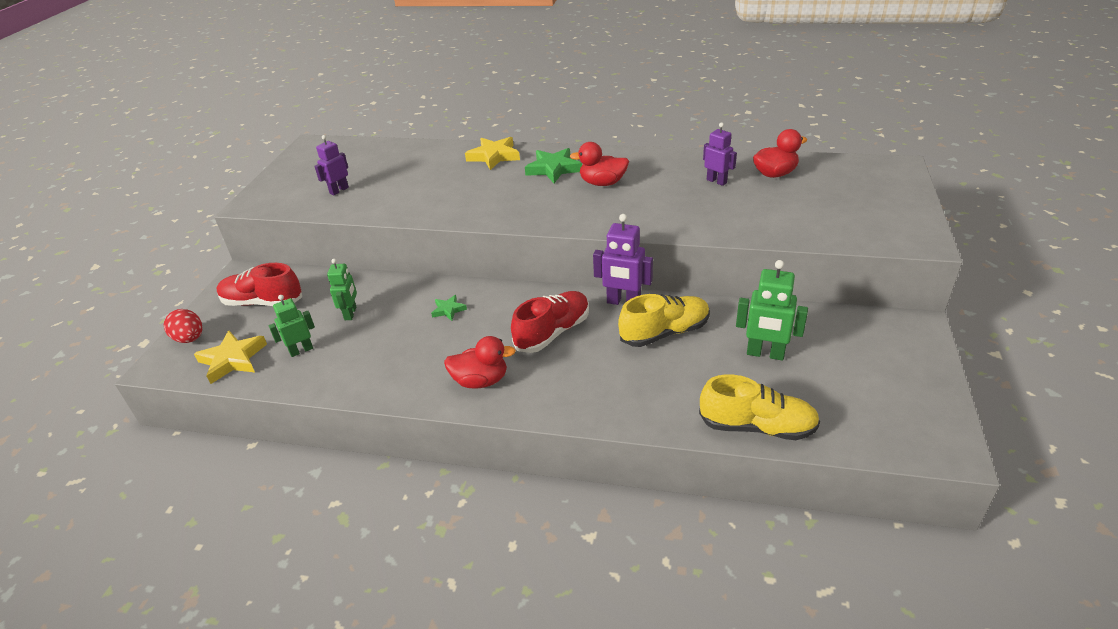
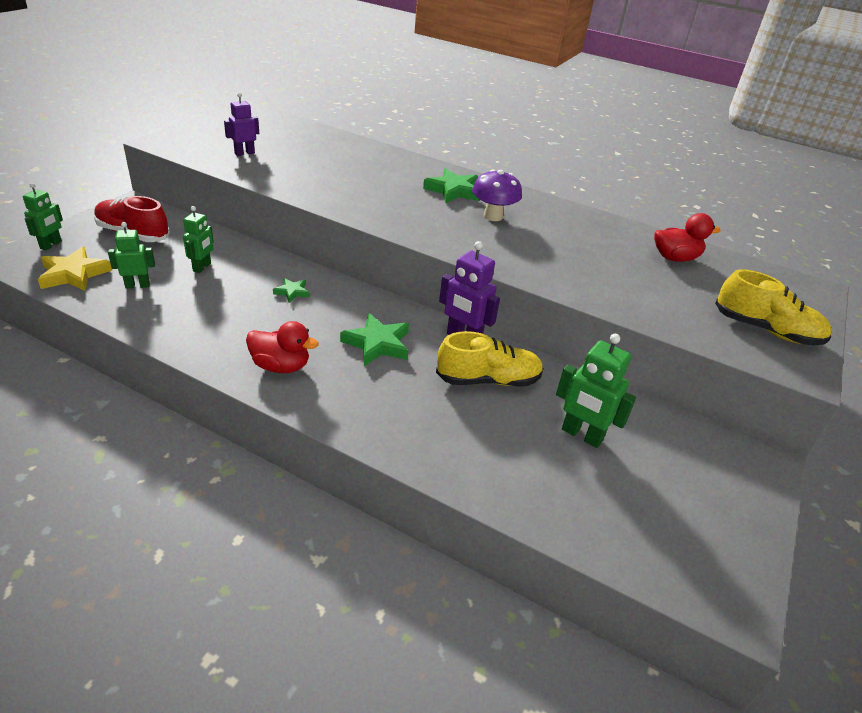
camera: 10 degrees right, 0 degrees up
red egg [164,309,203,343] -> green robot [23,183,63,250]
yellow star [465,137,520,170] -> none
red shoe [511,291,589,353] -> green star [340,313,409,366]
red duck [570,142,629,186] -> purple mushroom [472,169,522,221]
yellow shoe [699,374,820,440] -> yellow shoe moved to [715,269,832,345]
purple robot [703,123,737,186] -> none

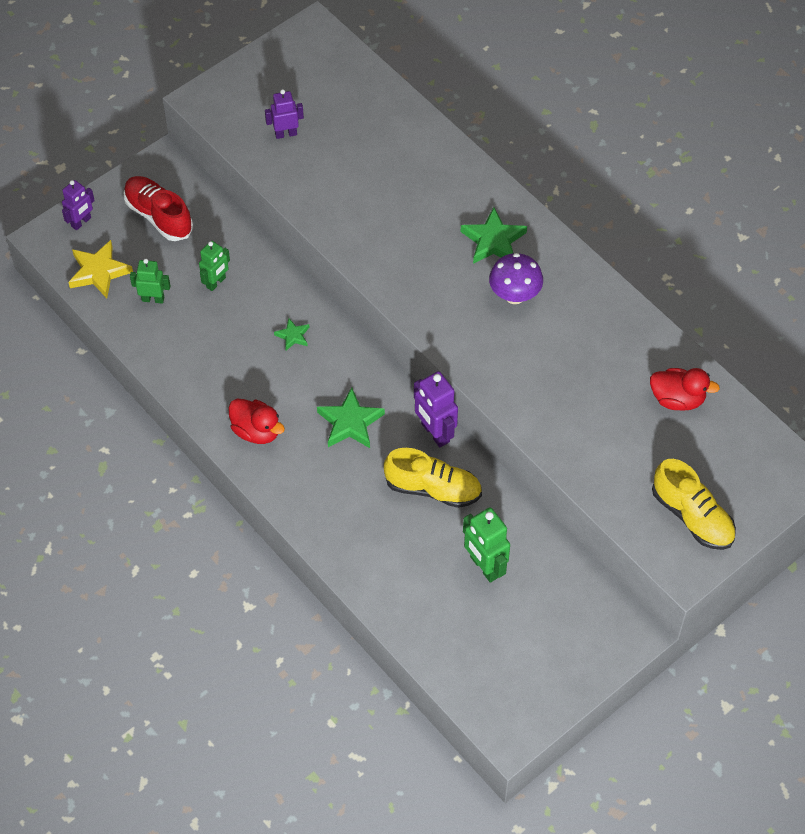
camera: 25 degrees right, 20 degrees up
green robot [23,183,63,250] -> purple robot [62,180,95,230]

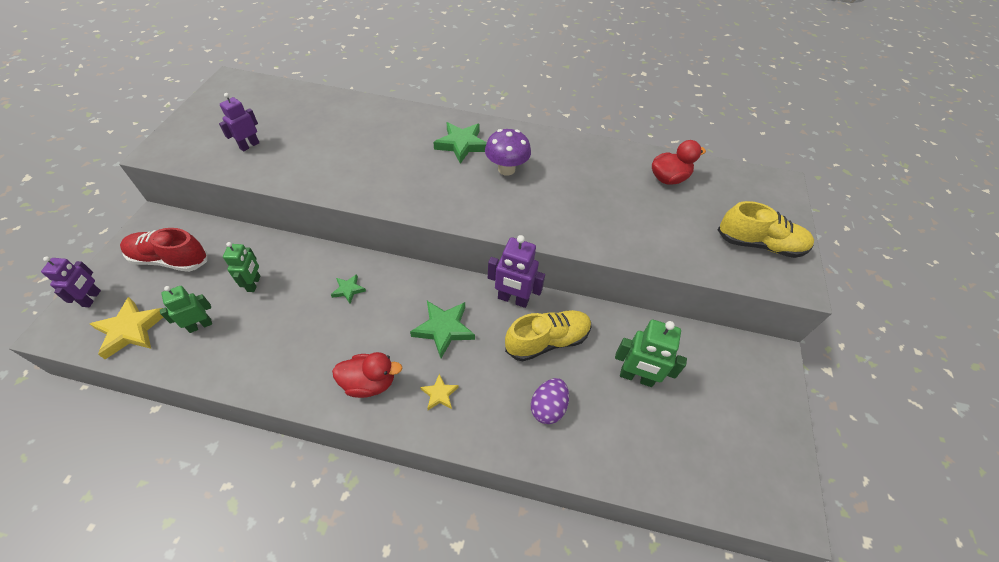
camera: 40 degrees left, 5 degrees down
none -> yellow star [420,374,459,410]
none -> purple egg [531,378,569,424]

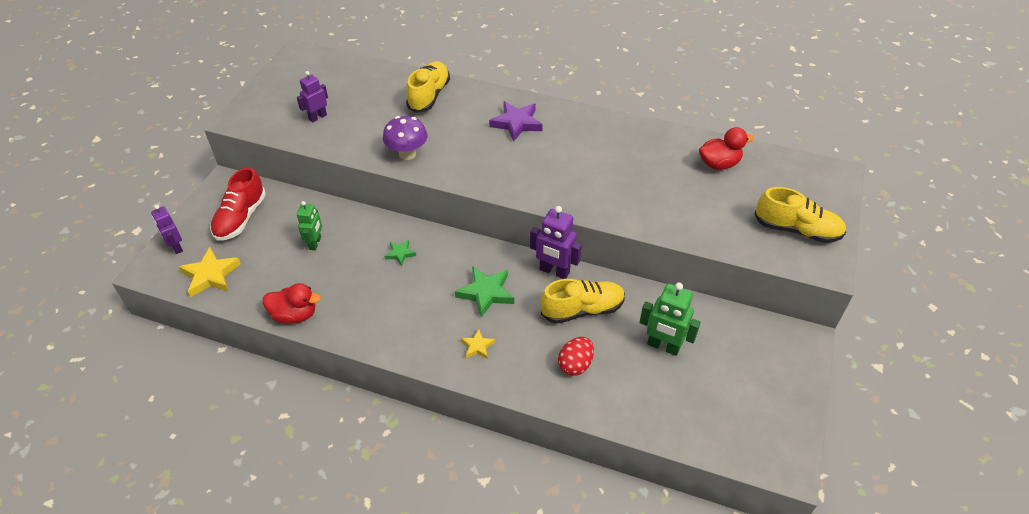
camera: 10 degrees right, 5 degrees down
purple robot [41,256,101,307] -> purple robot turned 135 degrees clockwise [151,205,183,254]
red shoe [120,228,207,272] -> red shoe turned 90 degrees counterclockwise [210,167,266,241]
green robot [160,286,212,333] -> none
red duck [332,352,402,398] -> red duck moved to [263,283,321,324]
green star [433,122,487,164] -> purple star [489,101,543,142]
purple mushroom [485,129,531,176] -> purple mushroom moved to [383,116,428,160]
purple egg [531,378,569,424] -> red egg [558,337,594,376]
none -> yellow shoe [406,61,450,113]

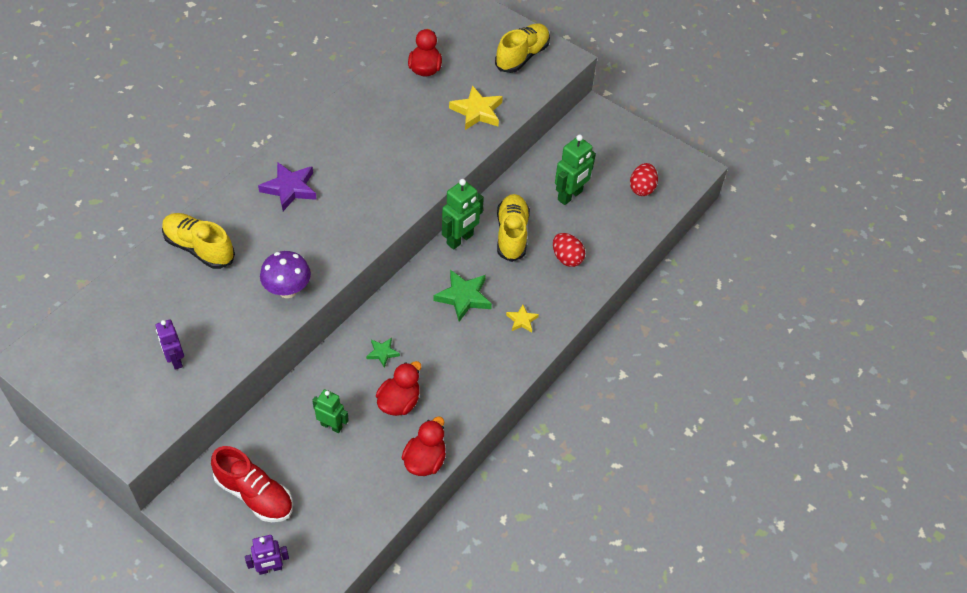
camera: 75 degrees left, 5 degrees up
yellow star [179,247,241,297] -> yellow star moved to [449,85,503,130]
purple robot [530,206,582,279] -> green robot [442,179,484,250]
none -> red duck [376,361,421,416]
none -> red egg [630,163,658,196]

